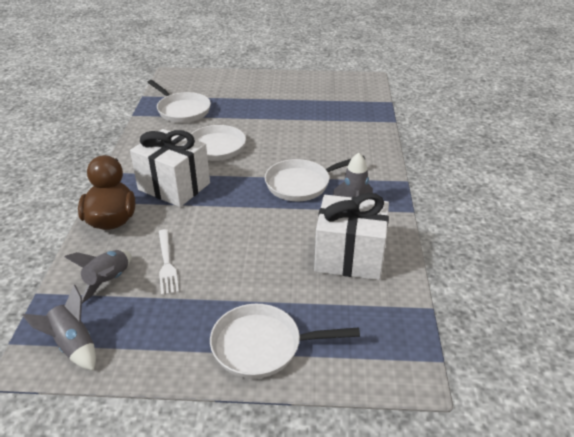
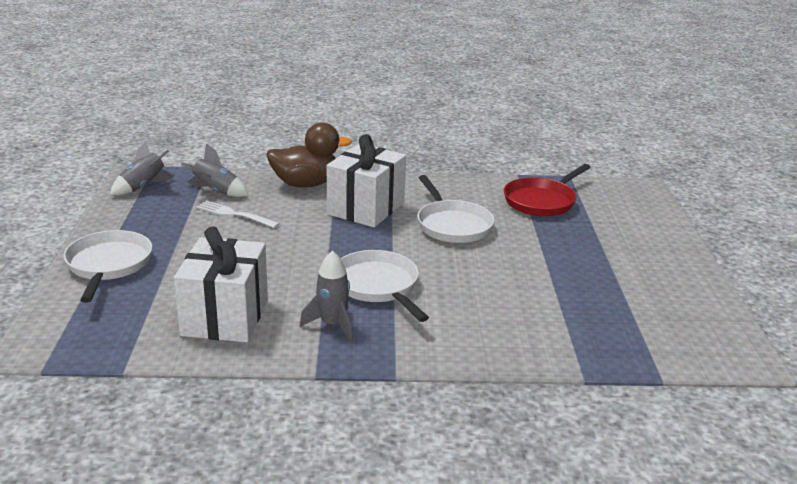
camera: 85 degrees right, 10 degrees down
white pan [148,80,211,123] -> red pan [504,164,591,216]
white fork [159,229,179,295] -> white fork turned 45 degrees clockwise [196,201,280,228]

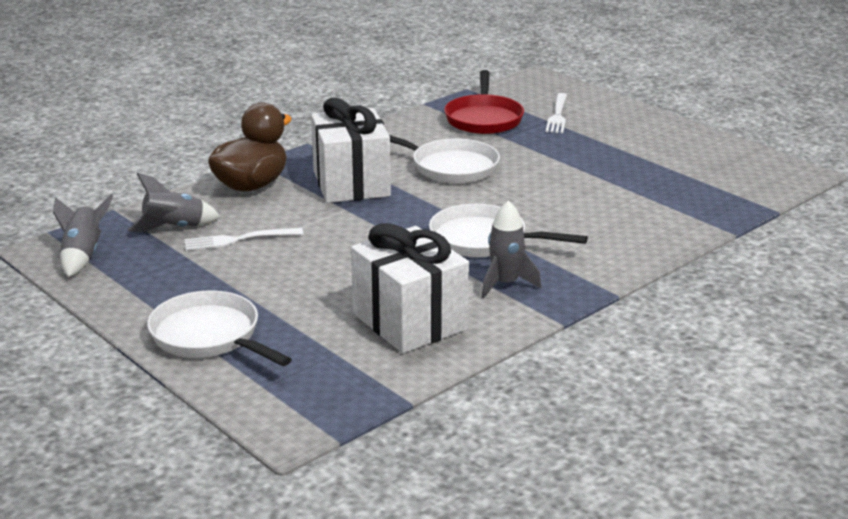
camera: 40 degrees left, 0 degrees up
none -> white fork [546,93,567,133]

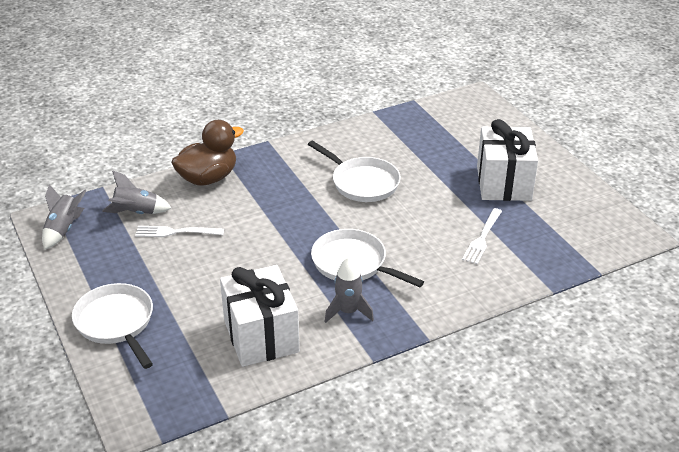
camera: 15 degrees right, 10 degrees up
white gift [311,98,391,203] -> white gift moved to [477,119,538,201]
red pan [444,70,524,134] -> none
white fork [546,93,567,133] -> white fork moved to [462,208,502,264]

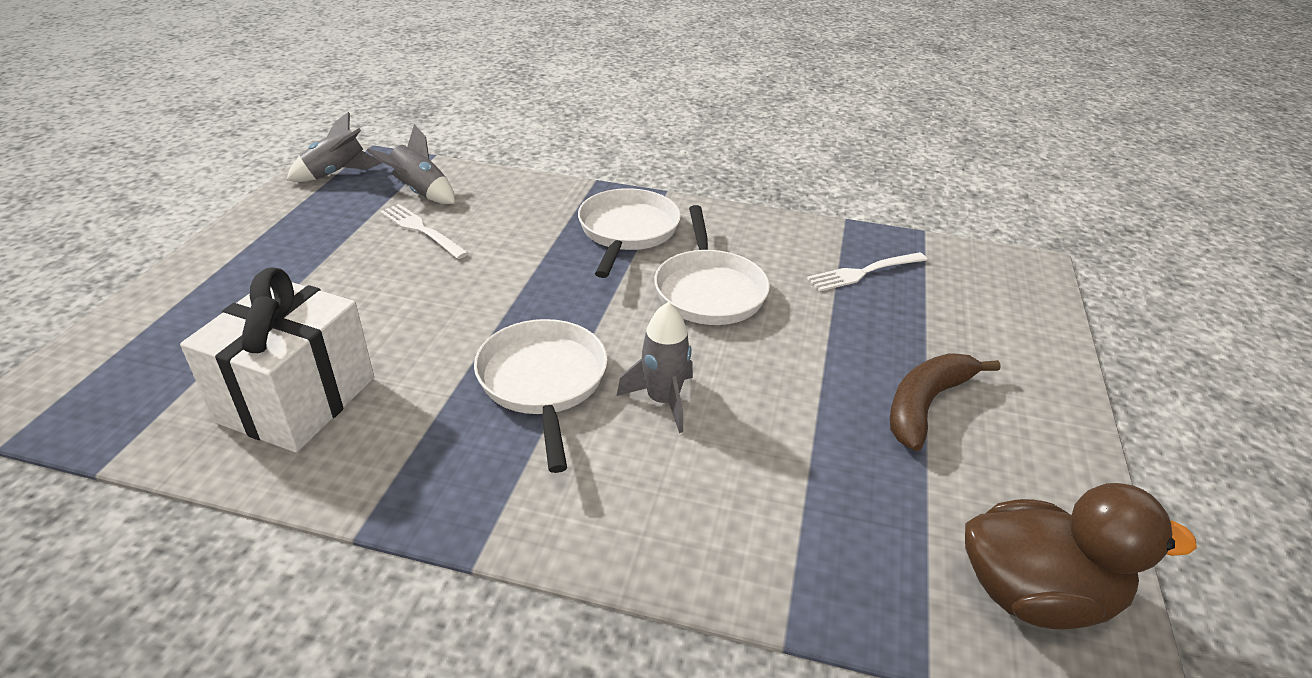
camera: 40 degrees right, 0 degrees up
white pan [72,283,153,369] -> white pan moved to [578,188,681,278]
brown duck [171,120,244,186] -> brown duck moved to [965,483,1197,629]
grey rocket [324,257,374,323] -> grey rocket moved to [617,302,693,433]
white fork [462,208,502,264] -> white fork moved to [807,252,927,291]
white gift [477,119,538,201] -> brown banana [890,354,1001,451]

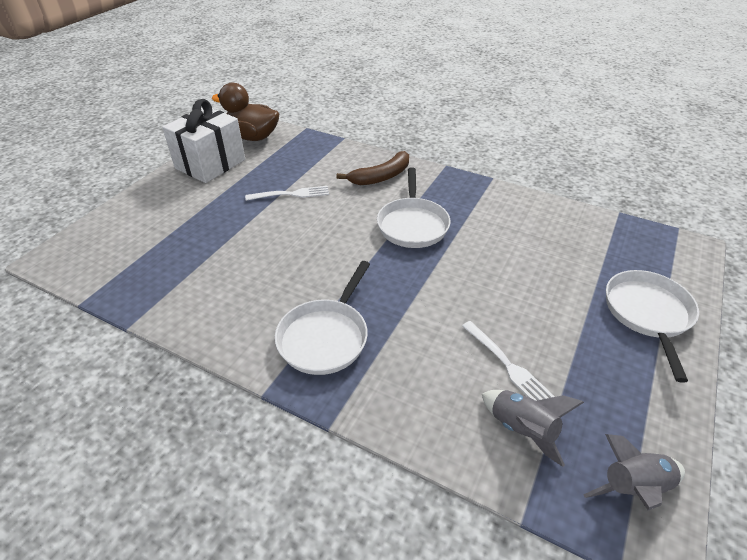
camera: 165 degrees left, 5 degrees up
white gift [180,267,374,453] -> white gift moved to [162,99,245,183]
grey rocket [617,302,693,433] -> none
white pan [654,205,770,325] -> white pan moved to [606,270,699,383]
white fork [807,252,927,291] -> white fork moved to [245,186,329,201]
brown banana [890,354,1001,451] -> brown banana moved to [336,151,409,185]

